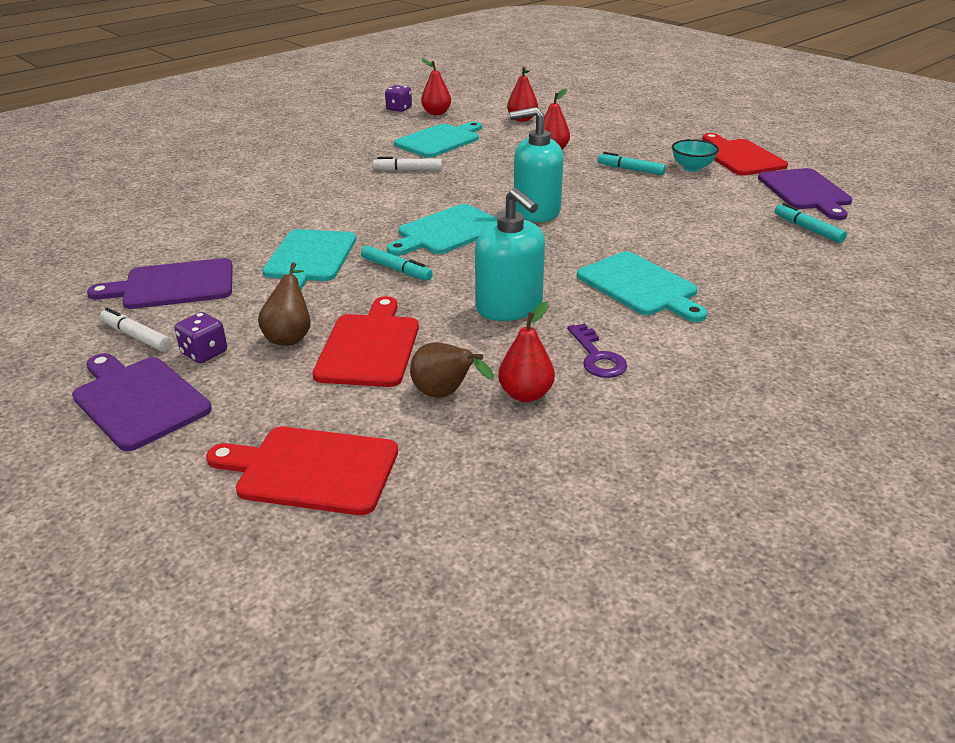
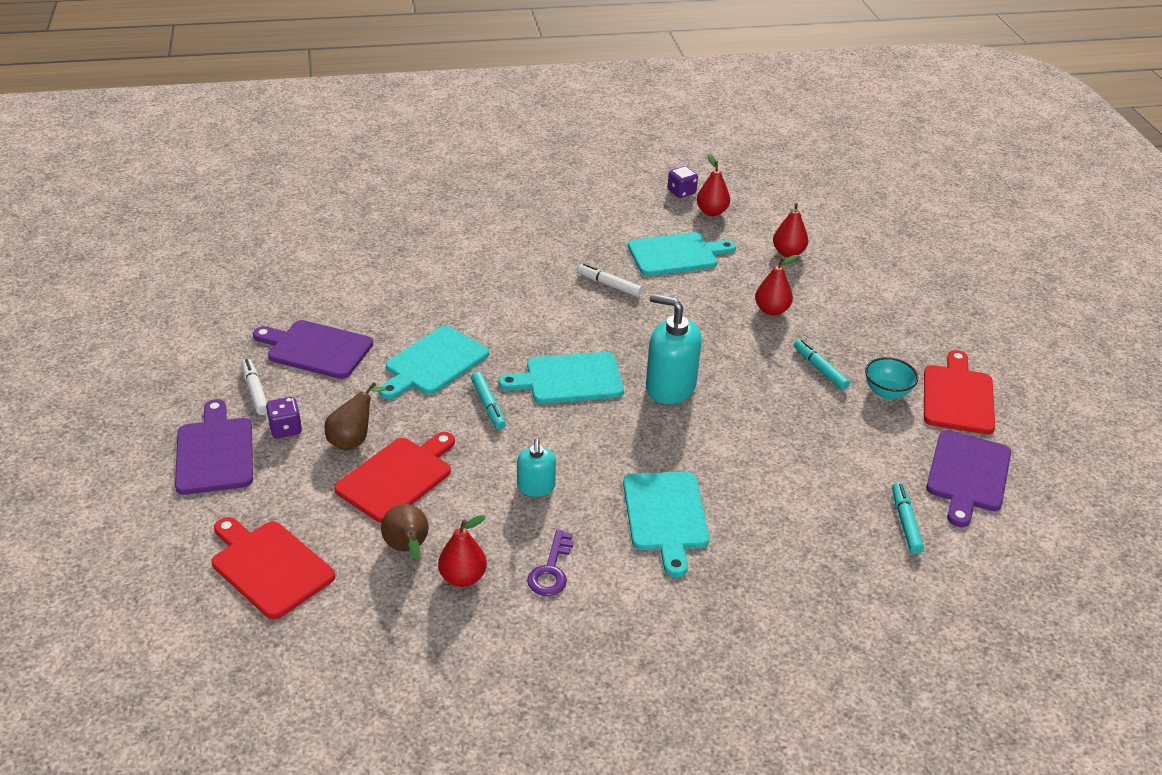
camera: 30 degrees right, 5 degrees up
turquoise soap dispenser [475,188,545,321] -> turquoise soap dispenser [517,439,556,497], size x0.57

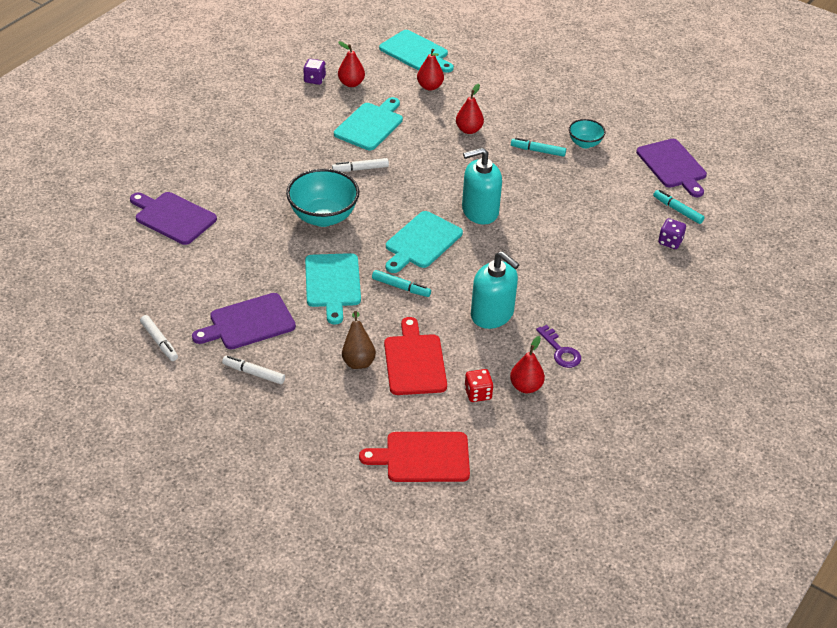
camera: 45 degrees left, 5 degrees up
purple cutting board [175,399,253,495] -> purple cutting board moved to [130,192,217,245]
purple dice [266,397,302,438] -> purple dice moved to [658,218,686,249]
brown pear [381,504,429,559] -> red dice [464,369,494,402]
turquoise soap dispenser [517,439,556,497] -> turquoise soap dispenser [471,251,520,329], size x1.75
turquoise cutting board [623,472,710,577] -> turquoise cutting board moved to [379,30,454,73]
red cutting board [924,350,995,434] -> none
none -> white marker [140,315,178,361]
none -> turquoise bowl [286,169,359,227]

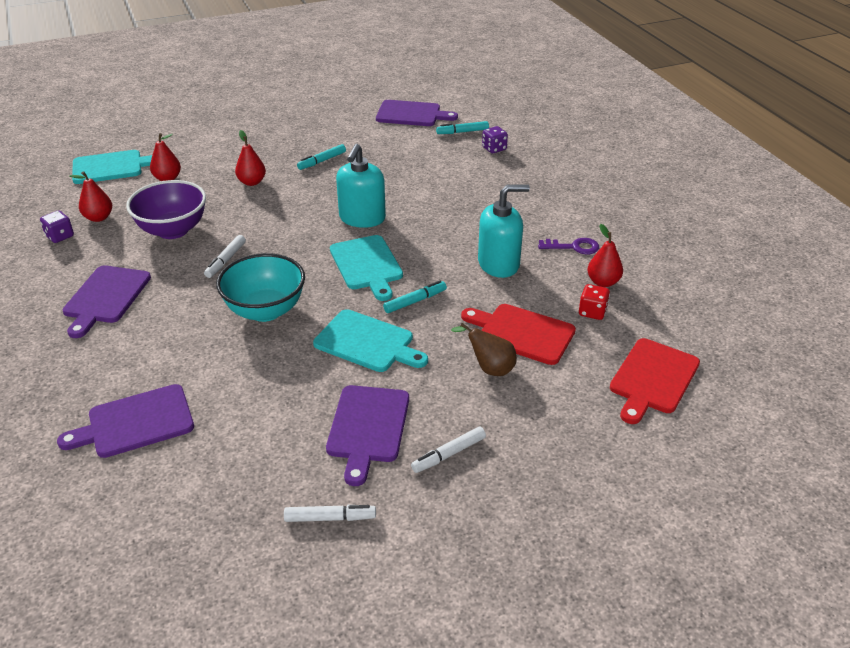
camera: 55 degrees left, 5 degrees down
turquoise cutting board [334,97,403,150] -> purple bowl [126,180,206,239]
turquoise bowl [569,119,606,148] -> none
none -> purple cutting board [62,265,151,338]

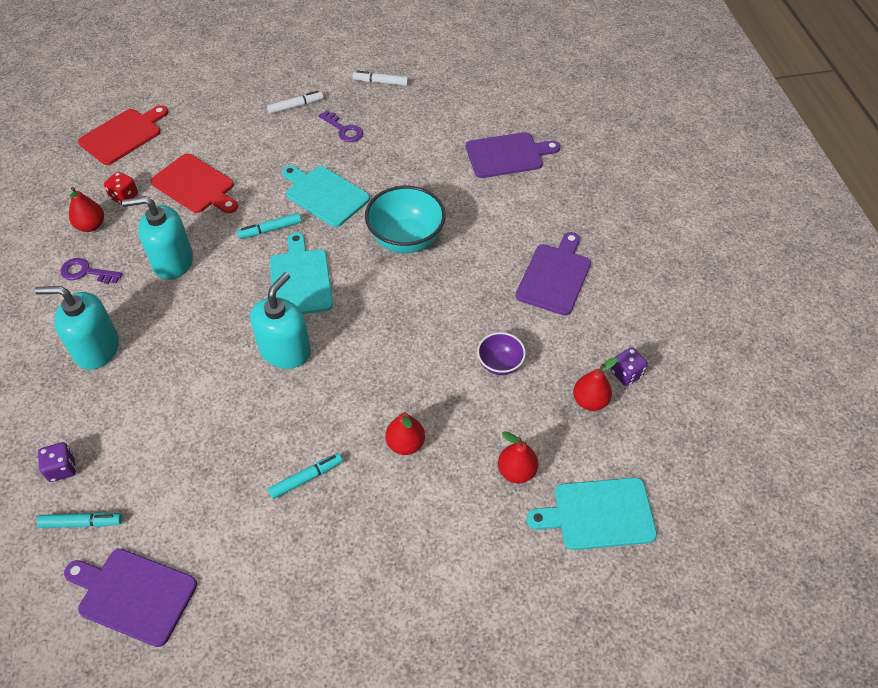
camera: 170 degrees left, 15 degrees up
purple bowl [126,180,206,239] -> purple bowl [477,332,526,375], size x0.55
white marker [204,235,246,278] -> none
purple cutting board [326,385,409,486] -> purple key [319,111,363,142]
brown pear [451,323,517,376] -> none
none -> turquoise soap dispenser [35,286,119,370]

